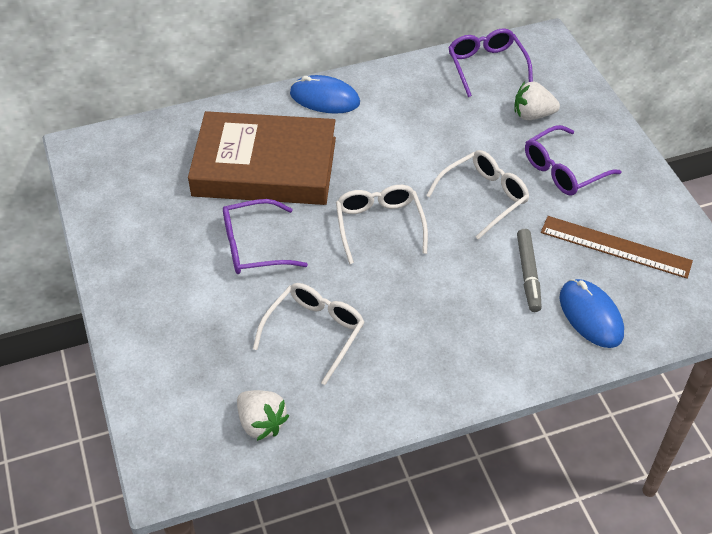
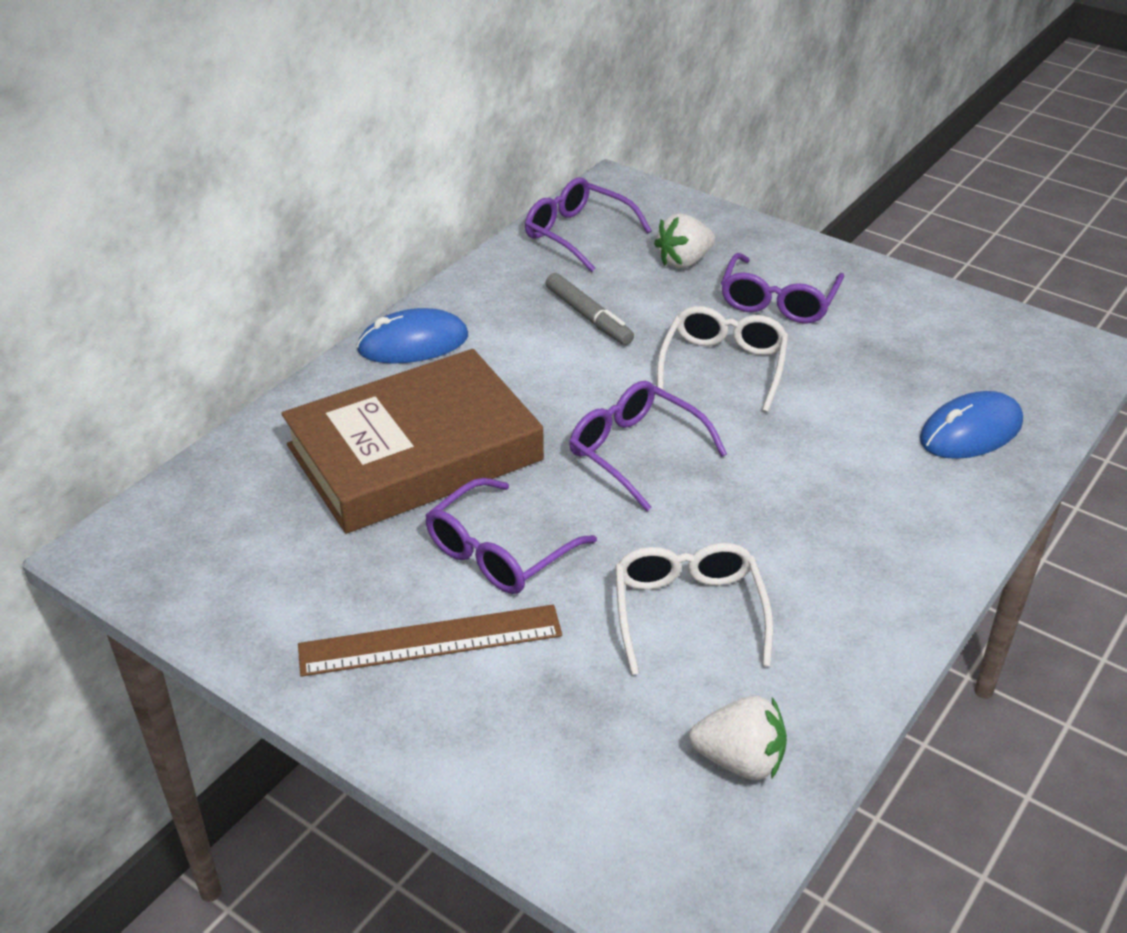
camera: 35 degrees left, 10 degrees down
white glasses [336,185,428,264] -> purple glasses [569,381,727,511]
grey marker [517,229,542,312] -> grey marker moved to [546,273,634,345]
brown ruler [541,216,693,279] -> brown ruler moved to [298,605,562,677]
blue mouse [559,279,624,348] -> blue mouse turned 60 degrees counterclockwise [920,391,1023,459]

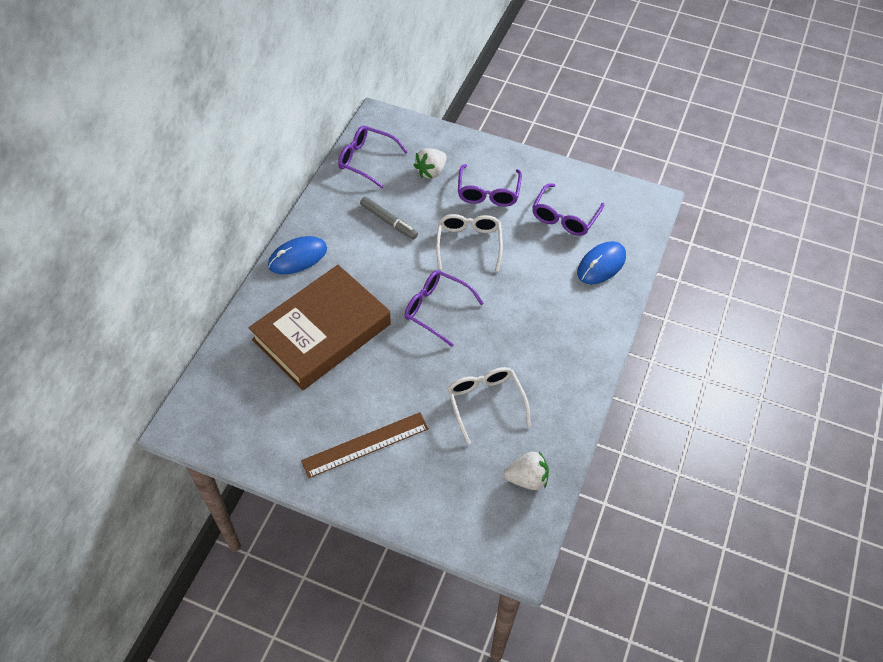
camera: 15 degrees left, 15 degrees up
purple glasses [425,478,597,594] -> purple glasses moved to [532,183,604,236]

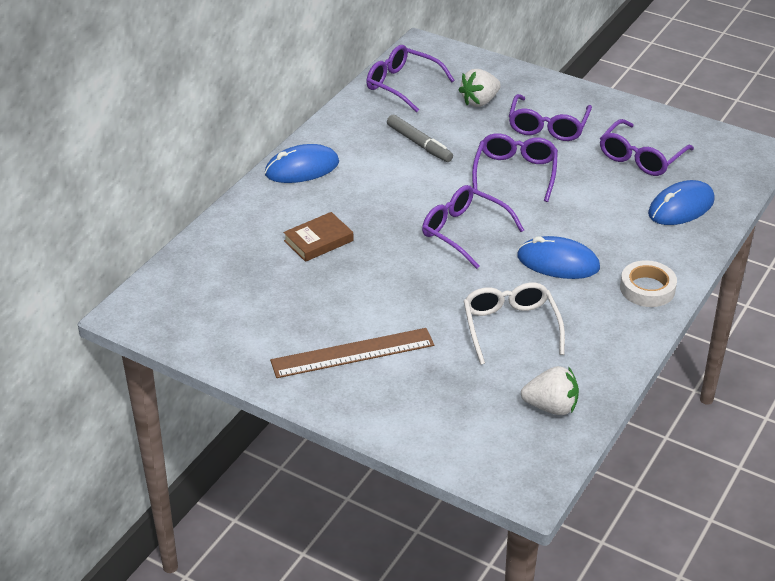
camera: 10 degrees right, 15 degrees down
brown book [249,265,391,390] -> brown book [283,212,354,262], size x0.40
white glasses [436,214,503,271] -> purple glasses [472,133,558,202]
none -> blue mouse [517,236,600,279]
none -> white tape [620,260,677,307]

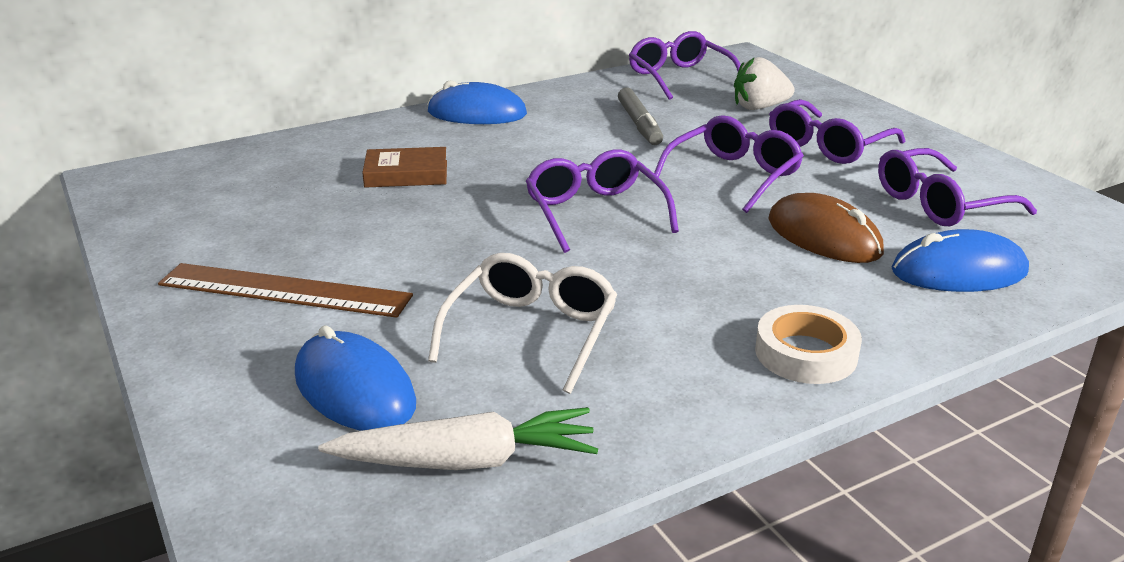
camera: 30 degrees right, 10 degrees down
blue mouse [517,236,600,279] -> blue mouse moved to [295,325,416,431]
white strawberry [521,366,579,415] -> white carrot [318,407,598,470]
none -> brown mouse [768,193,884,263]

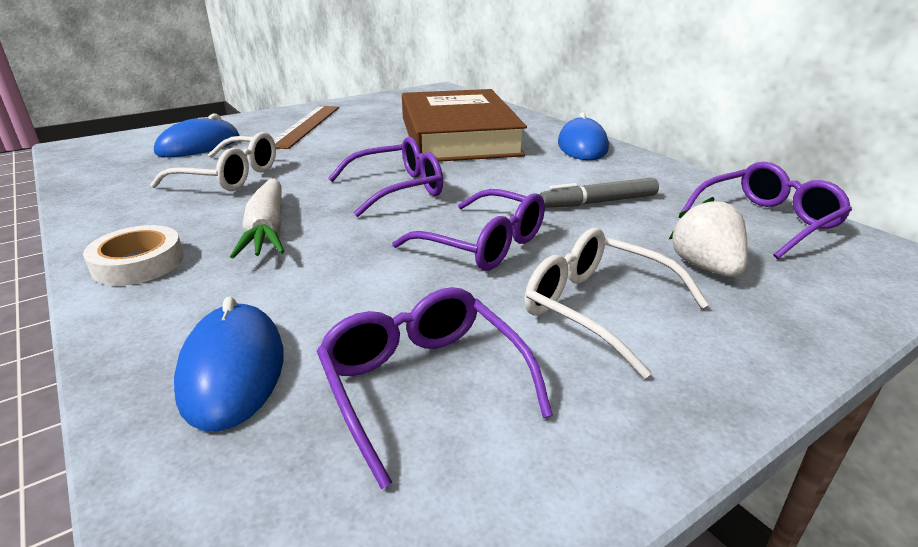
camera: 85 degrees right, 0 degrees up
white carrot [318,407,598,470] -> white carrot moved to [230,178,285,258]
brown book [362,147,447,188] -> brown book [402,89,527,162], size x2.48
brown mouse [768,193,884,263] -> none
purple glasses [769,99,905,164] -> white glasses [524,228,709,378]

